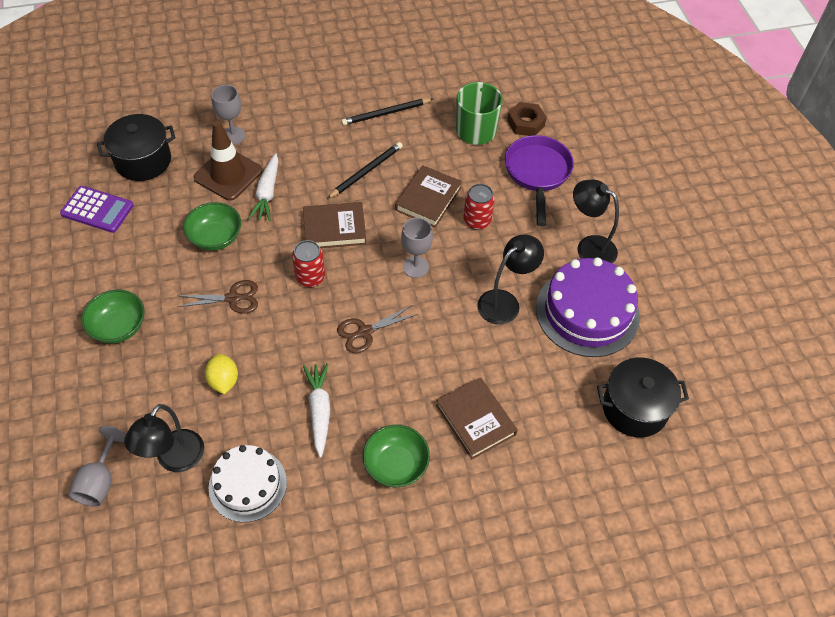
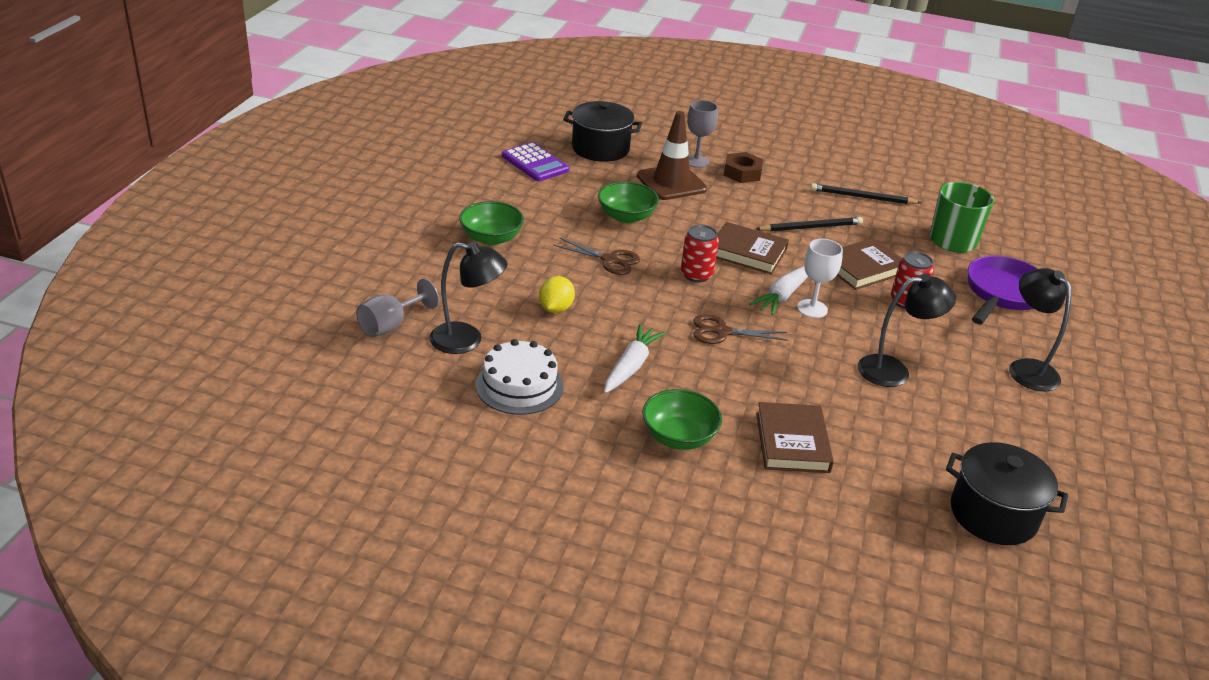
camera: 30 degrees right, 20 degrees down
black lamp [124,404,204,472] -> black lamp turned 135 degrees counterclockwise [429,242,507,354]
white carrot [248,153,278,221] -> white carrot moved to [749,266,808,315]
grey goblet [401,218,433,278] -> white goblet [797,239,843,318]
brown nut [507,102,547,136] -> brown nut moved to [724,152,763,183]
purple cake [536,257,640,357] -> none

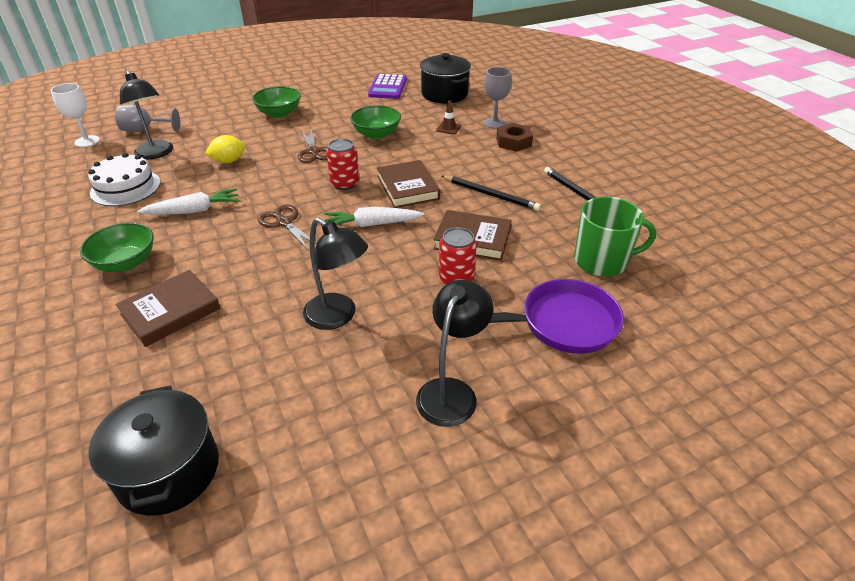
camera: 50 degrees right, 5 degrees up
brown traffic cone [637,111,707,200] -> brown traffic cone [436,101,461,135], size x0.44
white goblet [797,239,843,318] -> white goblet moved to [51,83,100,147]

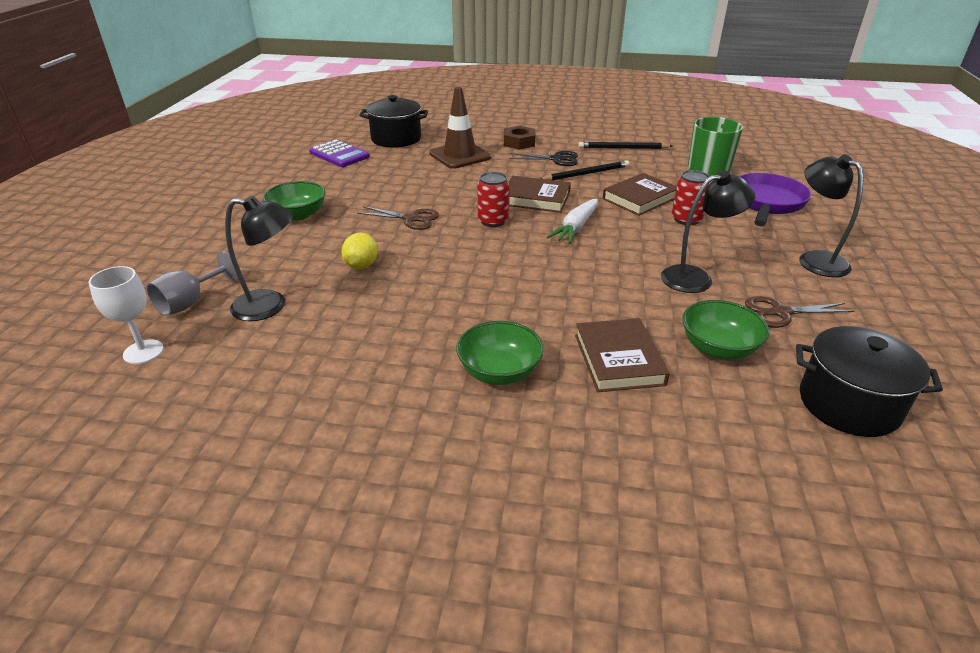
camera: 55 degrees left, 5 degrees down
white cake [88,153,160,206] -> none
white carrot [137,188,240,214] -> none
brown scissors [257,204,317,251] -> brown scissors moved to [745,296,854,328]
green bowl [350,105,401,139] -> green bowl moved to [682,300,770,359]
brown traffic cone [436,101,461,135] -> brown traffic cone [429,87,491,169], size x2.28
grey goblet [484,67,512,129] -> none
none -> black scissors [509,151,578,166]

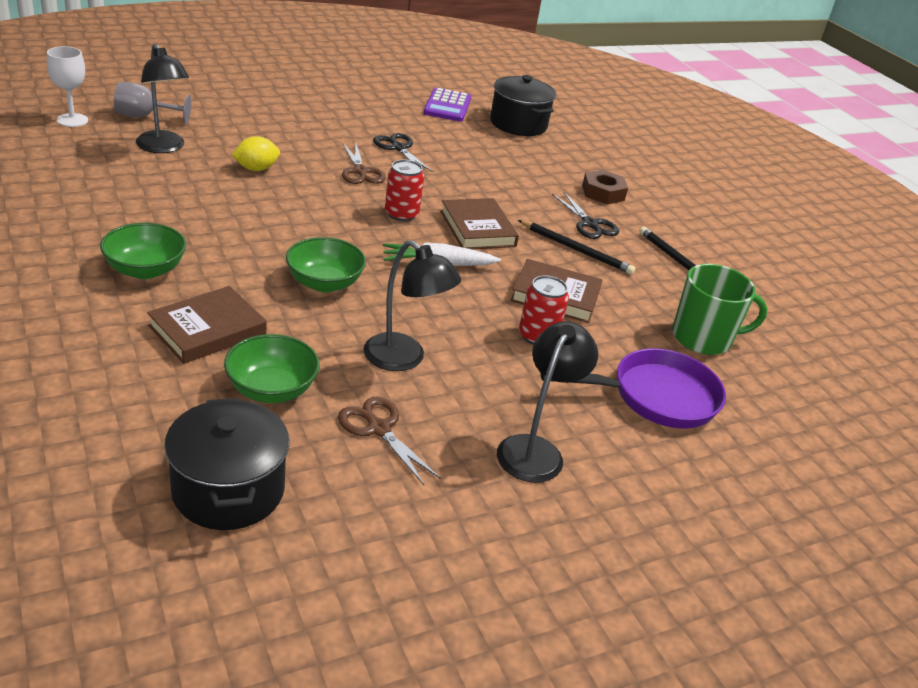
camera: 50 degrees right, 0 degrees up
green bowl [263,181,326,221] -> green bowl moved to [286,237,366,292]
brown traffic cone [429,87,491,169] -> none
none -> black scissors [373,133,433,172]

